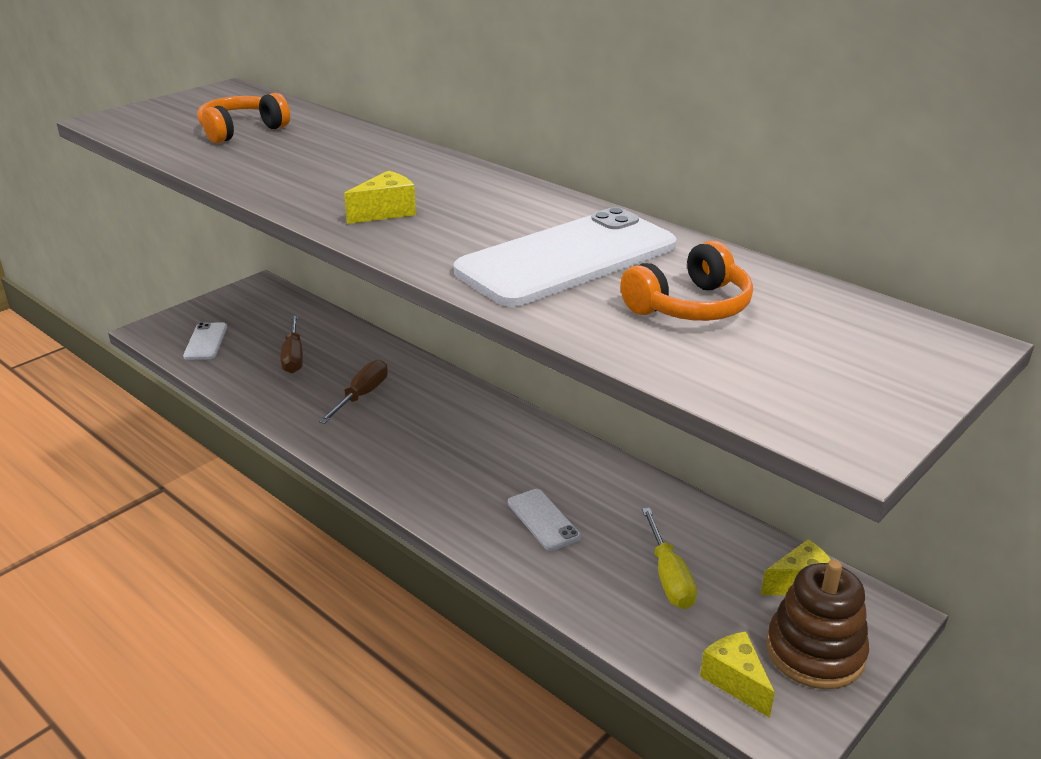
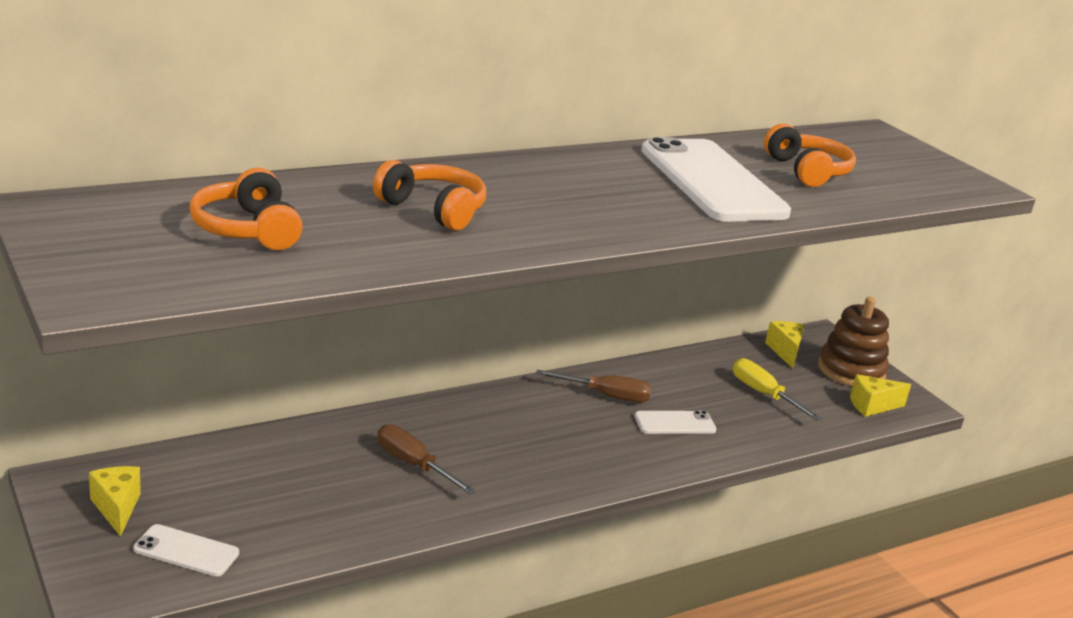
camera: 75 degrees left, 5 degrees down
brown screwdriver [281,315,303,373] -> brown screwdriver moved to [536,370,651,403]
yellow cheese [344,170,416,224] -> yellow cheese moved to [89,466,141,537]
yellow screwdriver [642,508,697,609] -> yellow screwdriver turned 135 degrees counterclockwise [733,358,821,421]
none -> orange headphones [373,160,486,230]

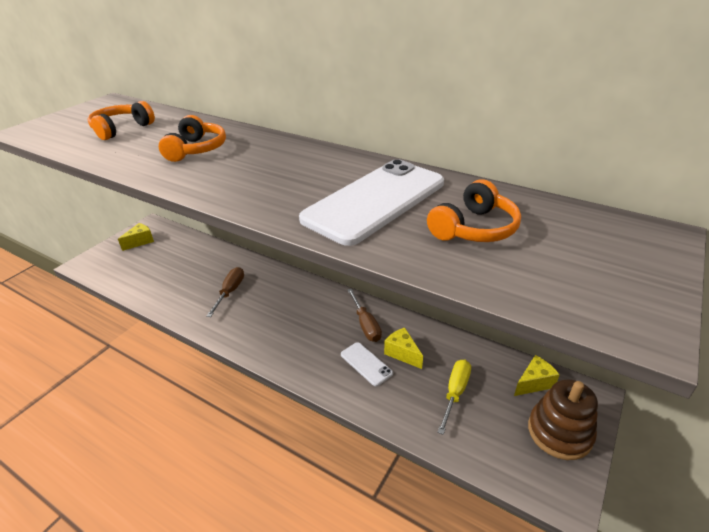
camera: 65 degrees right, 10 degrees up
white phone [133,524,239,577] -> none
yellow cheese [850,374,911,417] -> yellow cheese moved to [384,328,423,369]

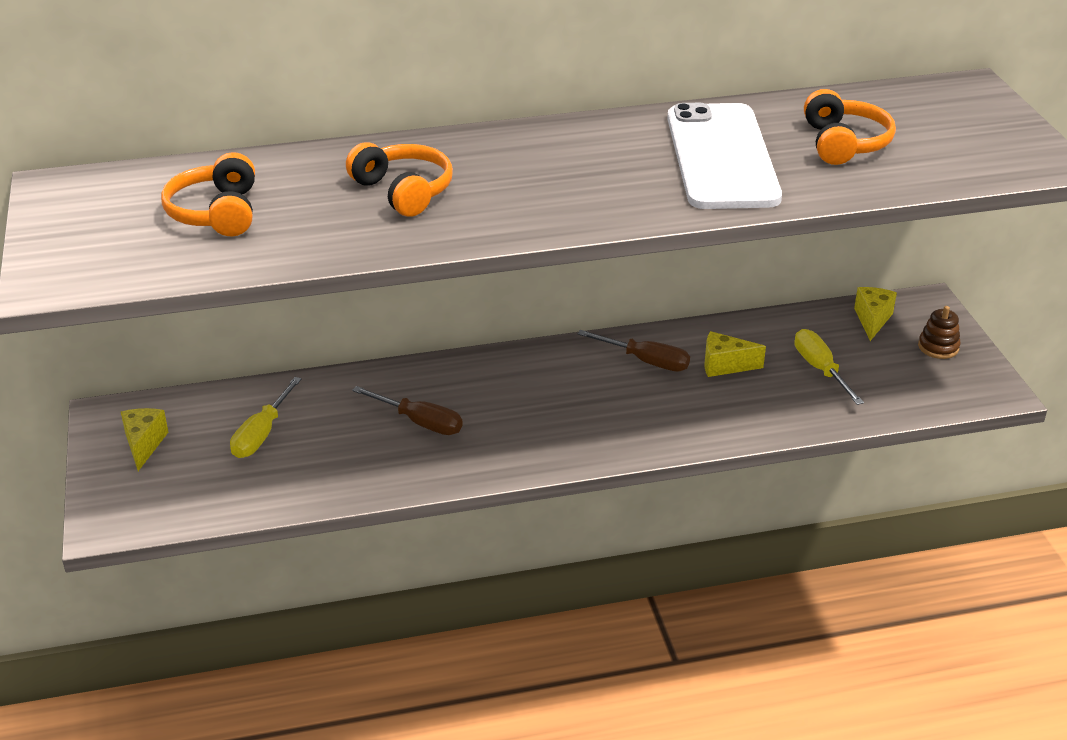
camera: 45 degrees left, 0 degrees up
brown screwdriver [206,267,244,317] -> brown screwdriver turned 150 degrees clockwise [352,386,463,435]
white phone [341,342,393,386] -> none
brown stacking toy [528,379,598,460] -> brown stacking toy [918,306,961,359], size x0.55
none -> yellow screwdriver [230,377,302,458]

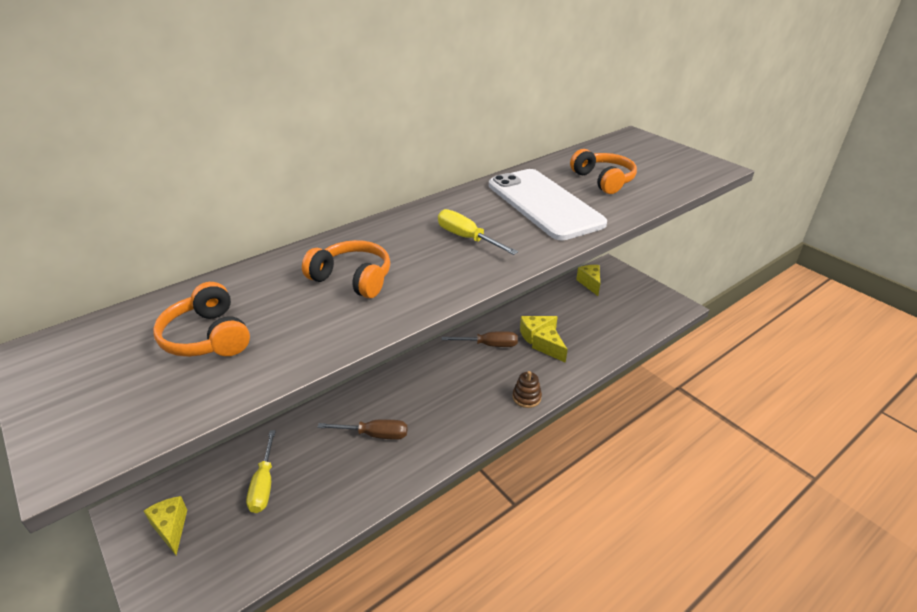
camera: 25 degrees left, 0 degrees up
yellow screwdriver [795,329,864,405] -> yellow screwdriver moved to [438,209,518,255]
brown stacking toy [918,306,961,359] -> brown stacking toy moved to [513,371,542,408]
none -> yellow cheese [532,325,568,363]

